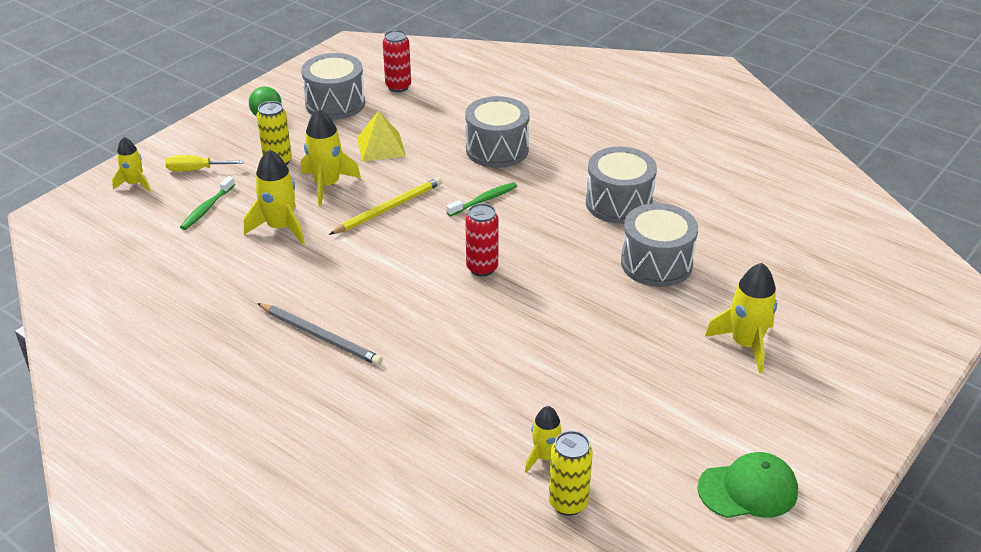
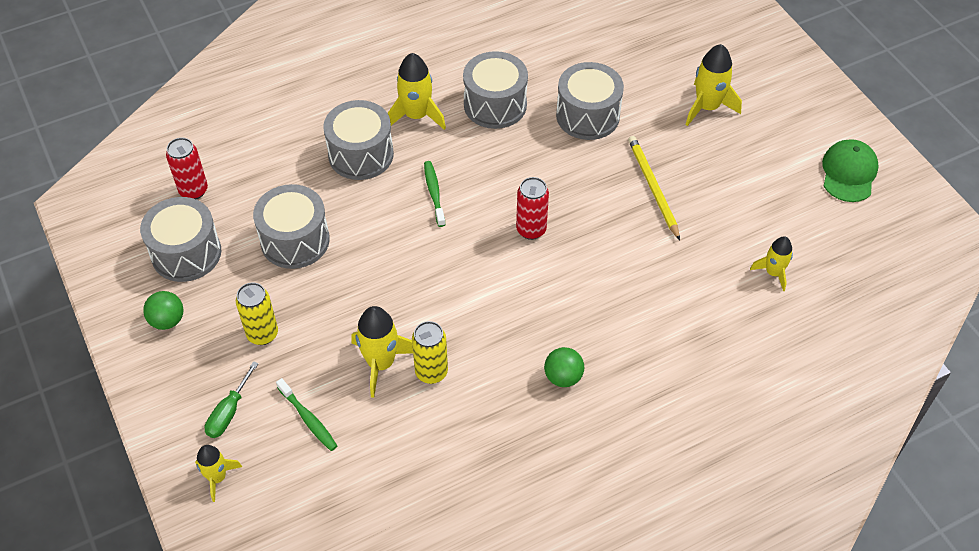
camera: 65 degrees left, 15 degrees up
yellow screwdriver [165,155,244,171] -> green screwdriver [204,361,259,438]
grey pencil [257,303,383,365] -> green ball [544,347,584,387]
yellow rocket [301,109,361,206] -> yellow rocket moved to [388,53,446,130]
yellow pencil [329,177,442,235] -> yellow pencil moved to [628,136,680,240]
yellow pyramid [357,110,406,162] -> grey drum [253,184,330,269]
yellow can [549,431,593,516] -> yellow can moved to [412,321,448,384]

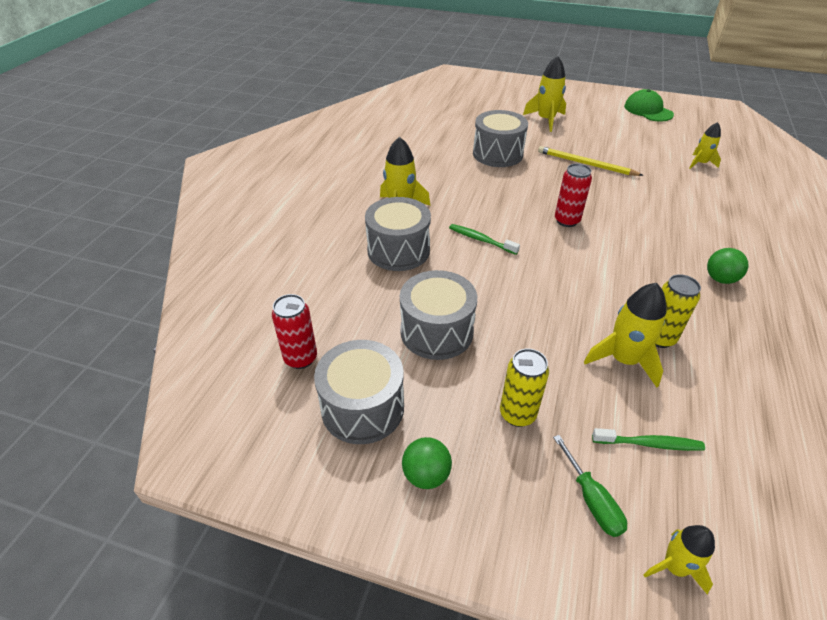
camera: 45 degrees left, 10 degrees down
grey drum [463,51,528,129] -> none

